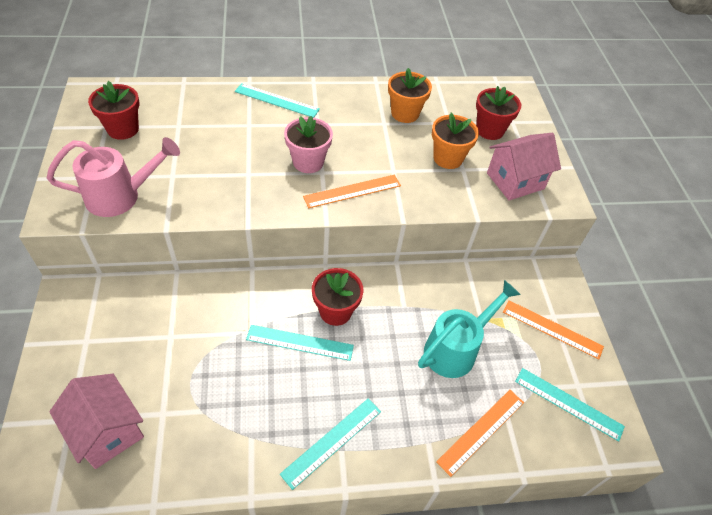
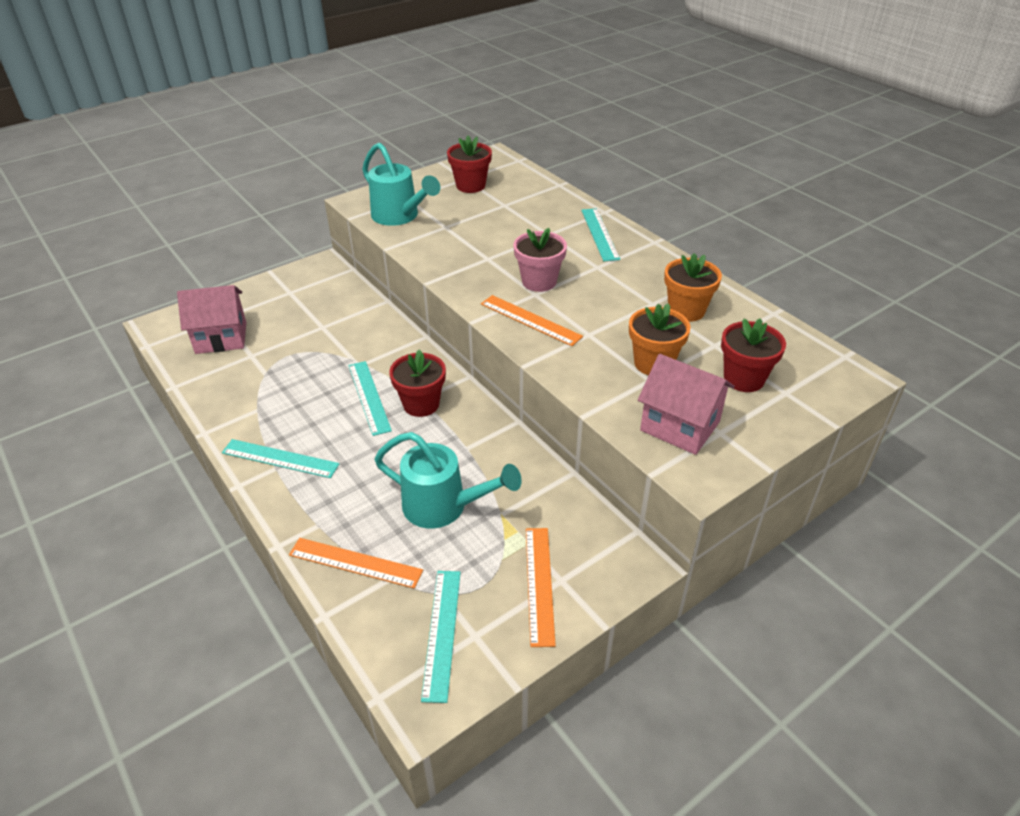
camera: 65 degrees right, 10 degrees down
pink watering can [47,137,180,217] -> turquoise watering can [362,143,440,226]
pink house [49,374,144,469] -> pink house turned 60 degrees clockwise [177,285,246,354]

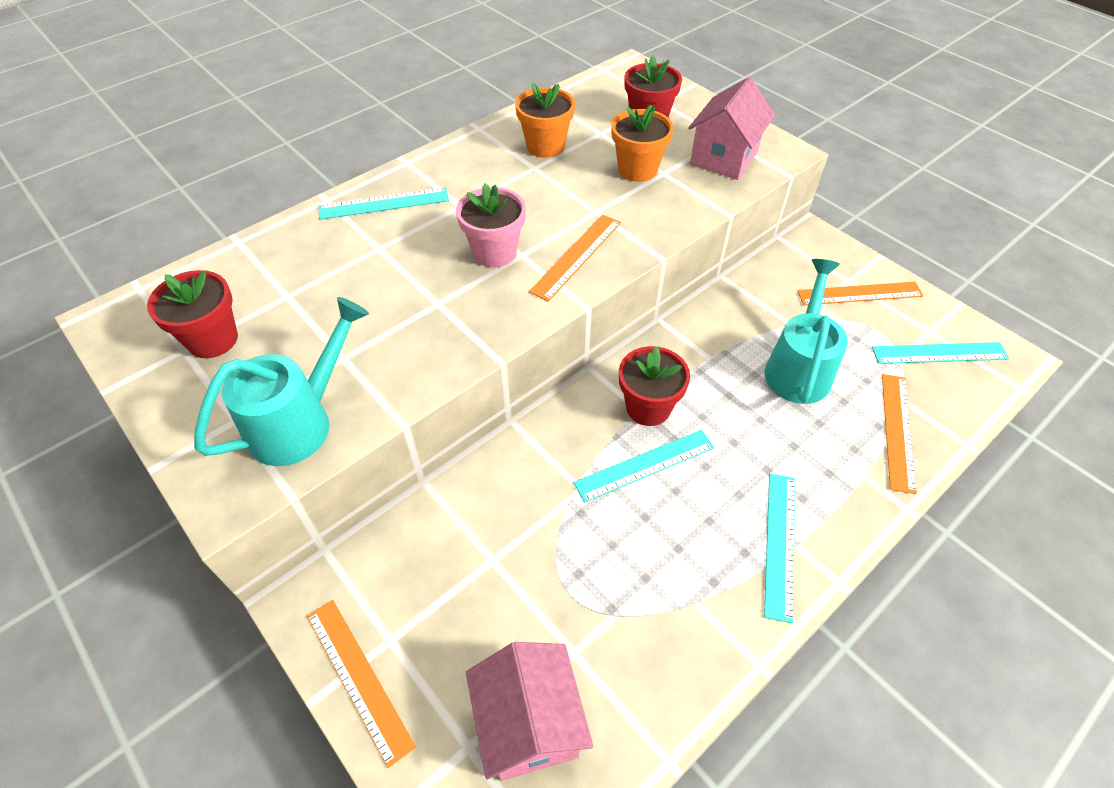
camera: 95 degrees left, 10 degrees up
none -> orange ruler [307,600,416,768]

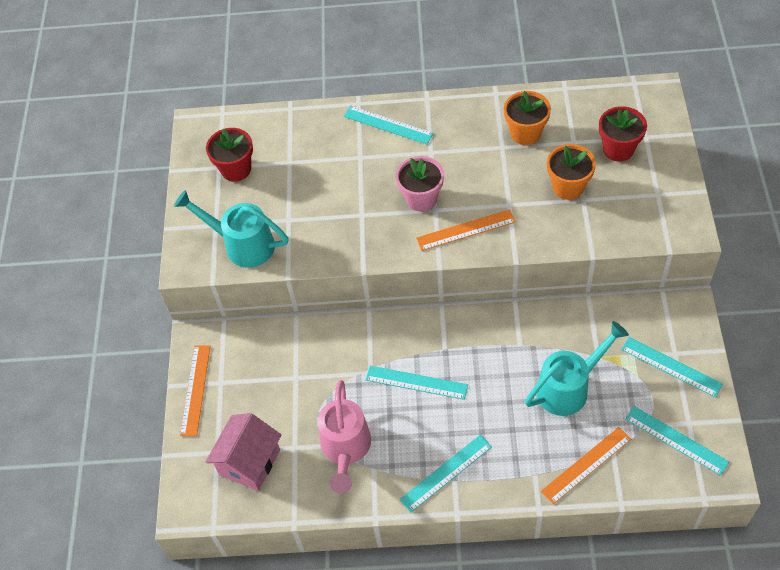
camera: 45 degrees right, 5 degrees up
turquoise watering can [194,297,369,466] -> turquoise watering can turned 150 degrees counterclockwise [174,190,289,268]
red flower pot [619,346,690,426] -> none
pink house [688,77,775,180] -> none
orange ruler [798,282,923,305] -> turquoise ruler [621,337,723,397]
none -> pink watering can [318,380,371,494]

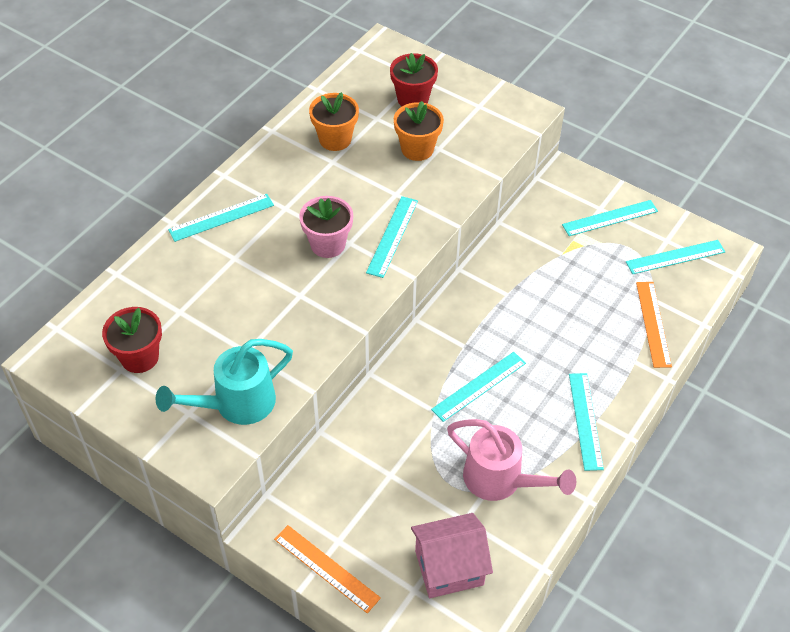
camera: 60 degrees left, 5 degrees down
pink house [205,413,281,491] -> pink house turned 75 degrees counterclockwise [411,513,493,598]
orange ruler [416,209,516,251] -> turquoise ruler [366,196,418,278]
turquoise watering can [525,321,629,416] -> none

